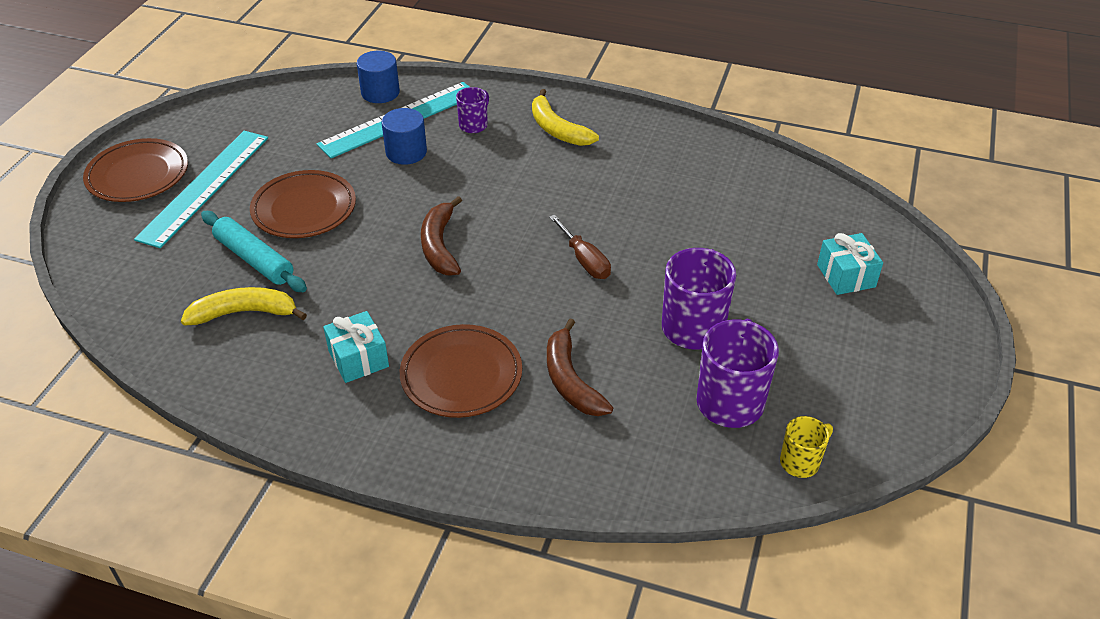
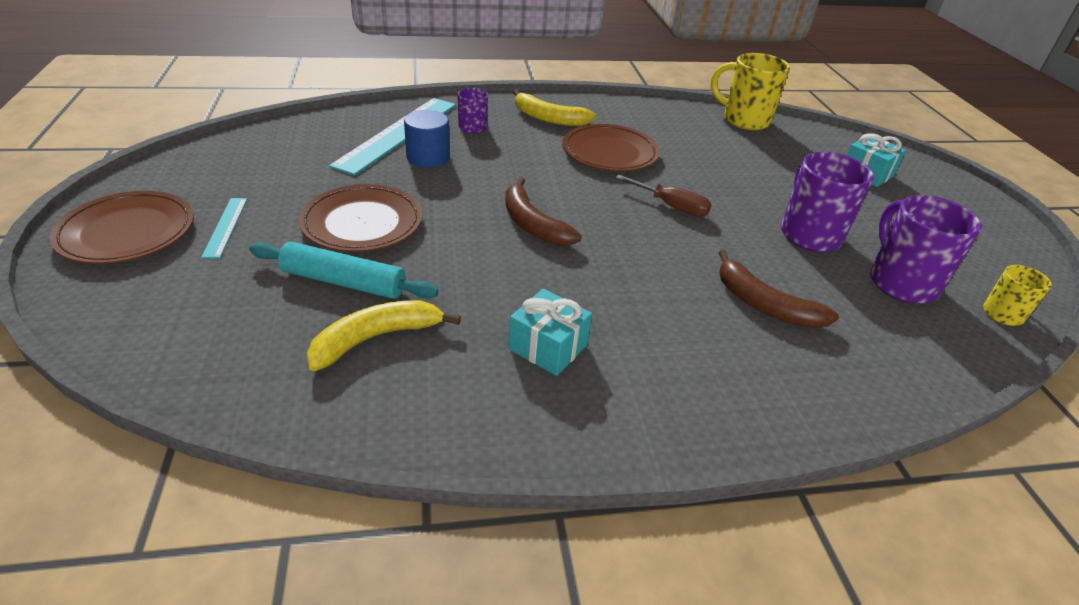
camera: 30 degrees left, 5 degrees down
turquoise ruler [134,131,268,248] -> turquoise ruler [201,198,247,258], size x0.47
blue cylinder [357,51,400,103] -> none
brown plate [400,324,522,418] -> brown plate moved to [562,124,660,171]
none -> yellow mug [711,53,790,130]

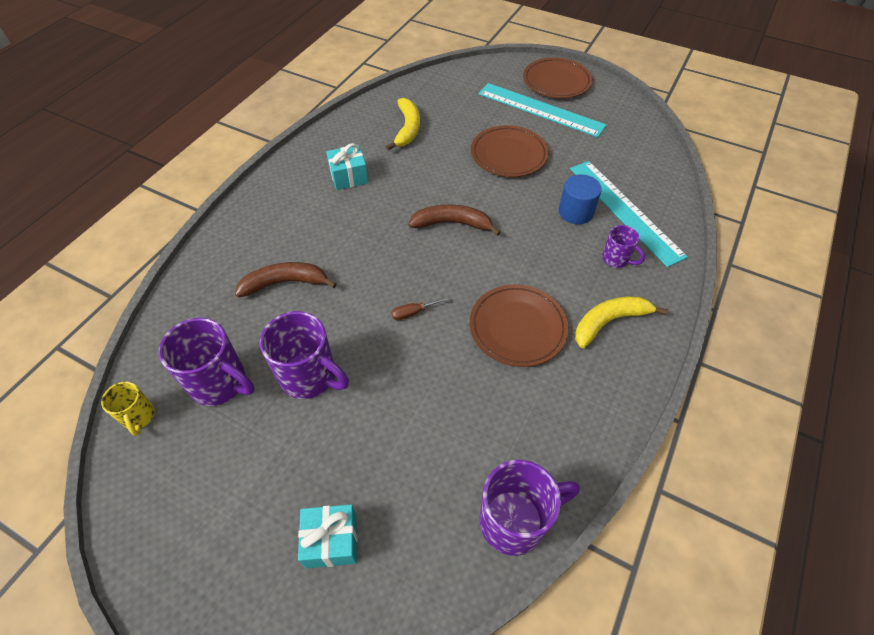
camera: 130 degrees right, 15 degrees up
turquoise ruler [201,198,247,258] -> turquoise ruler [478,83,607,137], size x2.14
turquoise rolling pin [249,242,439,299] -> none
brown screwdriver [616,175,711,217] -> brown screwdriver [391,297,448,320], size x0.66
yellow mug [711,53,790,130] -> purple mug [480,460,580,556]

